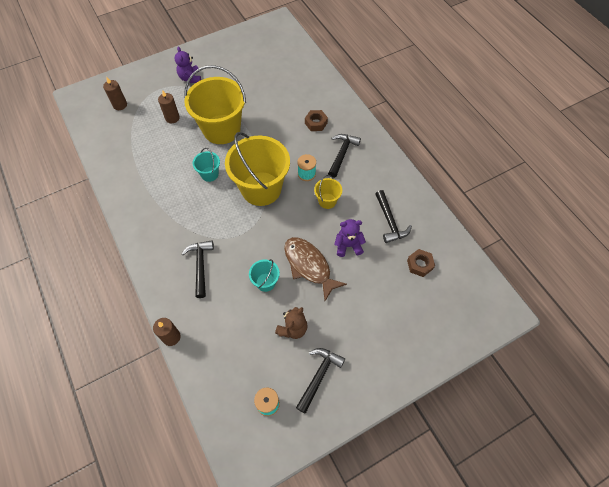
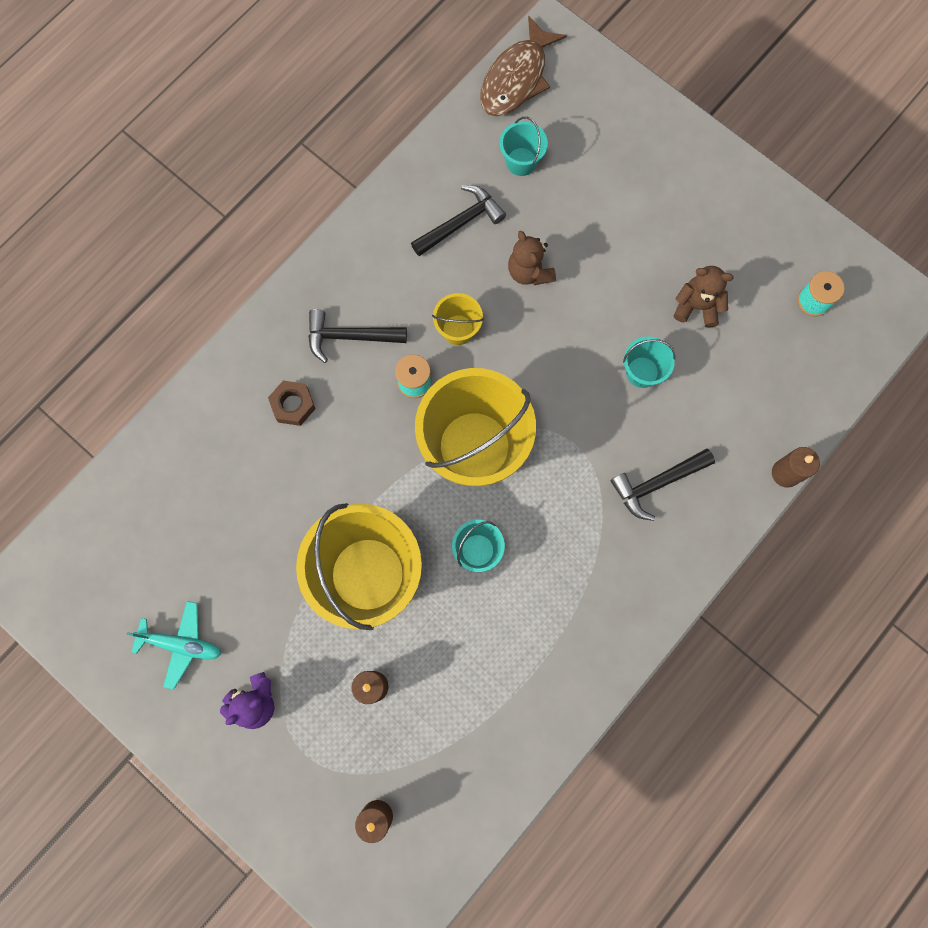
camera: 110 degrees left, 15 degrees up
brown fish [284,237,347,301] -> brown fish moved to [480,15,567,116]
black hammer [296,348,345,414] -> none
purple teddy bear [334,219,366,257] -> brown teddy bear [508,231,556,285]
brown nut [407,249,435,277] -> turquoise bucket [500,117,548,176]
none -> turquoise plane [126,601,221,690]

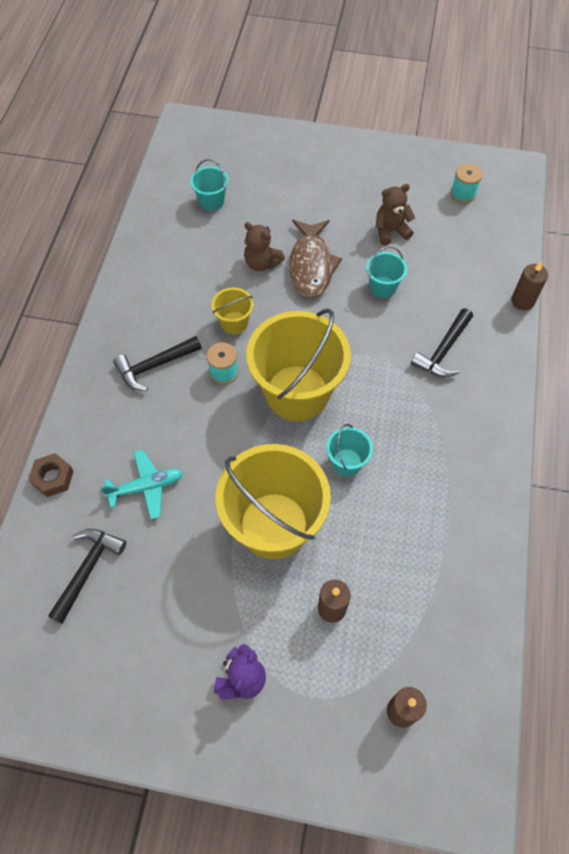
camera: 30 degrees left, 15 degrees down
turquoise plane [126,601,221,690] -> turquoise plane moved to [101,449,183,519]
brown nut [268,381,316,426] -> brown nut moved to [28,453,74,497]
black hammer [411,185,506,256] -> black hammer moved to [48,529,126,624]
brown fish [480,15,567,116] -> brown fish moved to [289,220,342,298]

